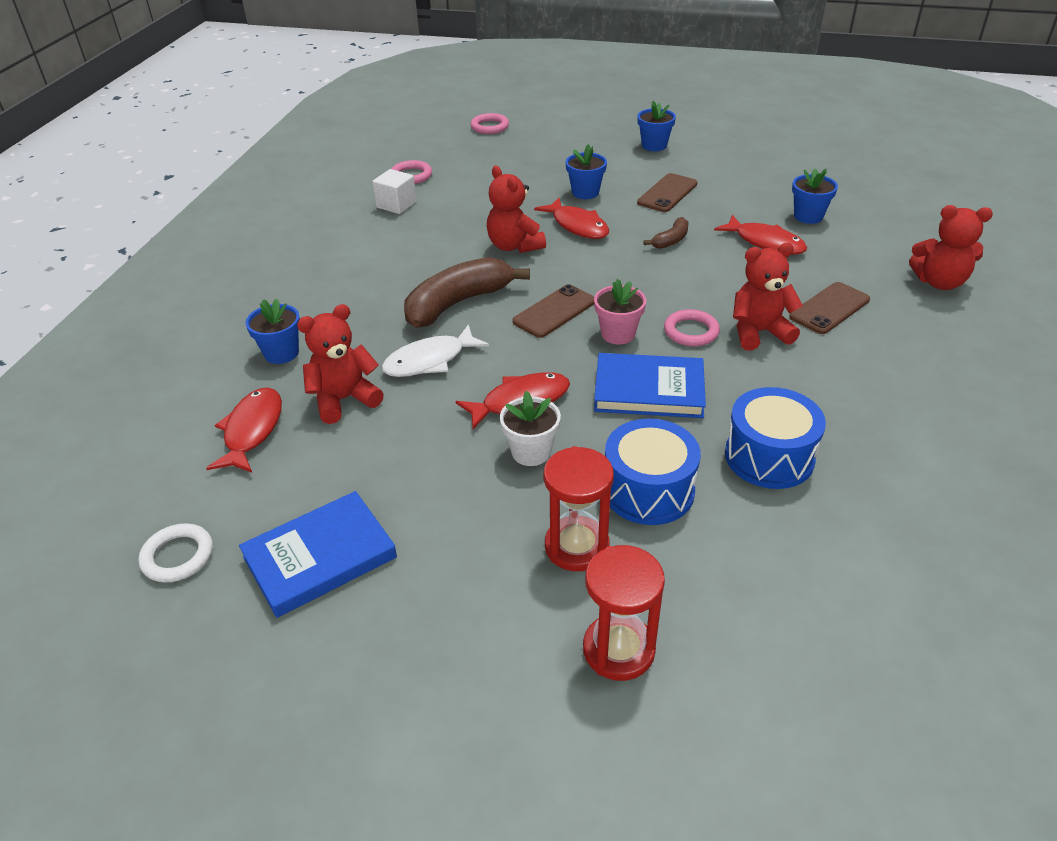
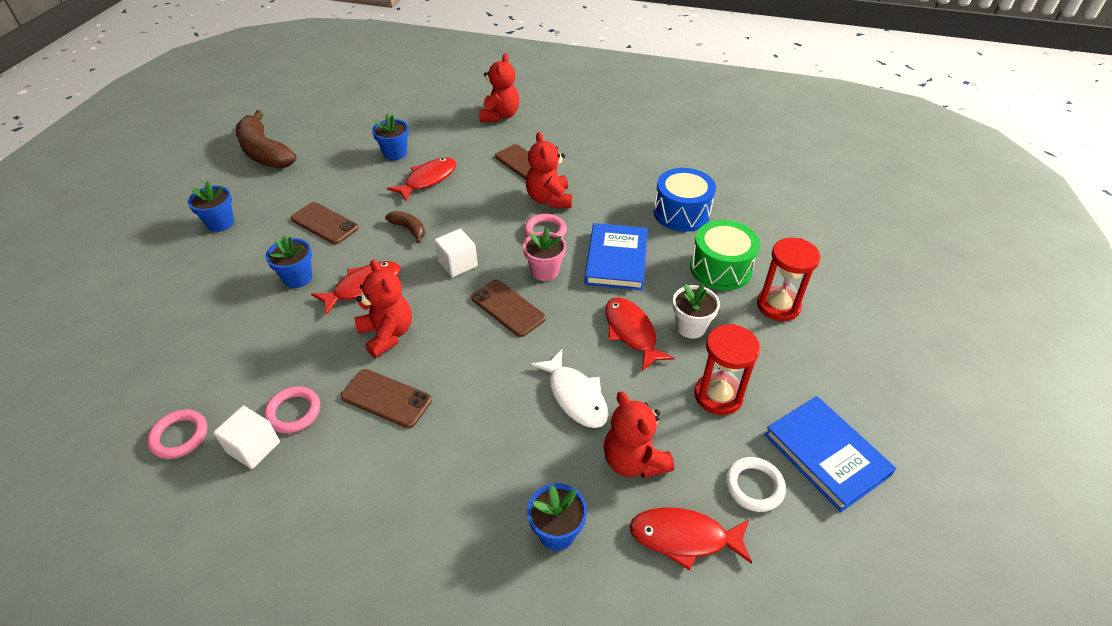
camera: 90 degrees left, 5 degrees up
white ring [138,523,213,582] -> white ring moved to [725,457,786,512]
brown banana [404,257,530,328] -> brown banana moved to [236,110,297,168]
pink ring [471,113,509,134] -> pink ring moved to [264,386,320,433]
red teddy bear [487,166,546,253] -> red teddy bear turned 90 degrees counterclockwise [355,259,412,358]
red hourglass [583,545,665,681] -> red hourglass moved to [694,324,760,415]
blue drum [605,419,701,525] -> green drum [690,220,760,291]
none -> brown phone [341,369,432,428]
none -> white cube [434,229,478,277]

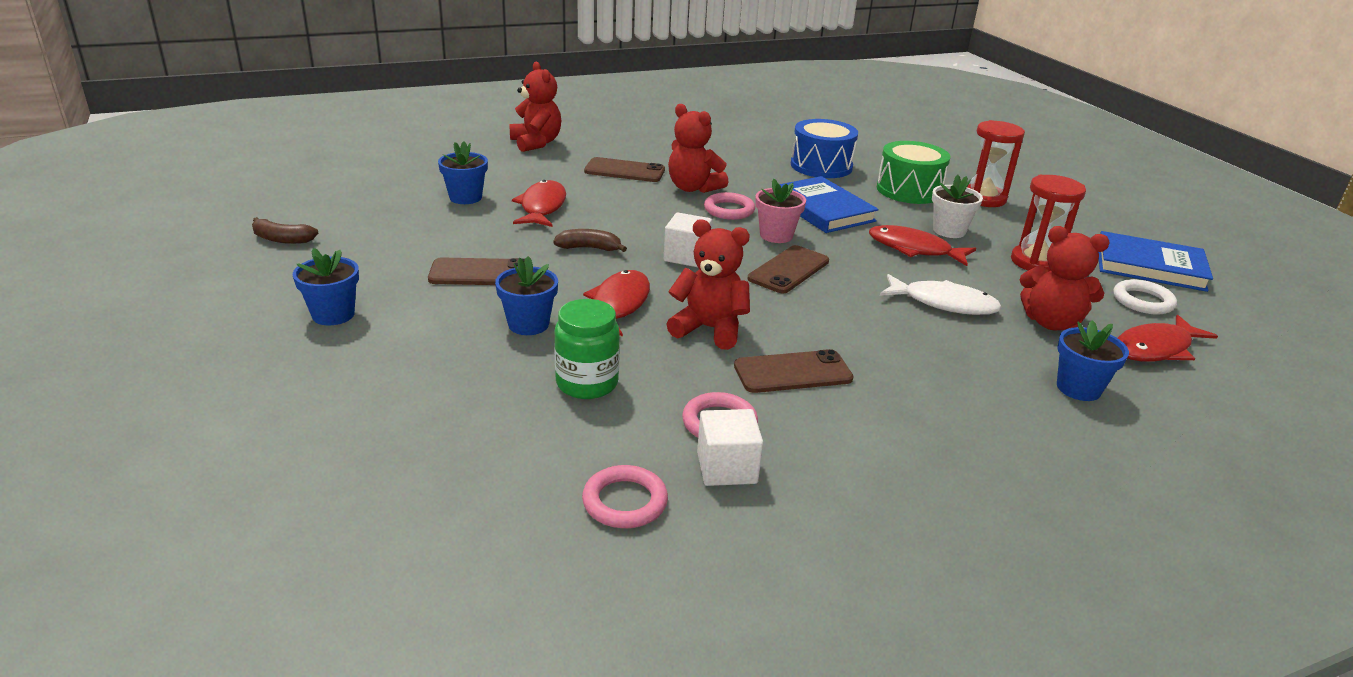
camera: 40 degrees left, 15 degrees down
brown banana [236,110,297,168] -> brown banana [252,217,318,244], size x0.48
brown phone [471,280,546,337] -> brown phone turned 60 degrees counterclockwise [748,245,829,293]
none -> green jar [554,299,620,399]

